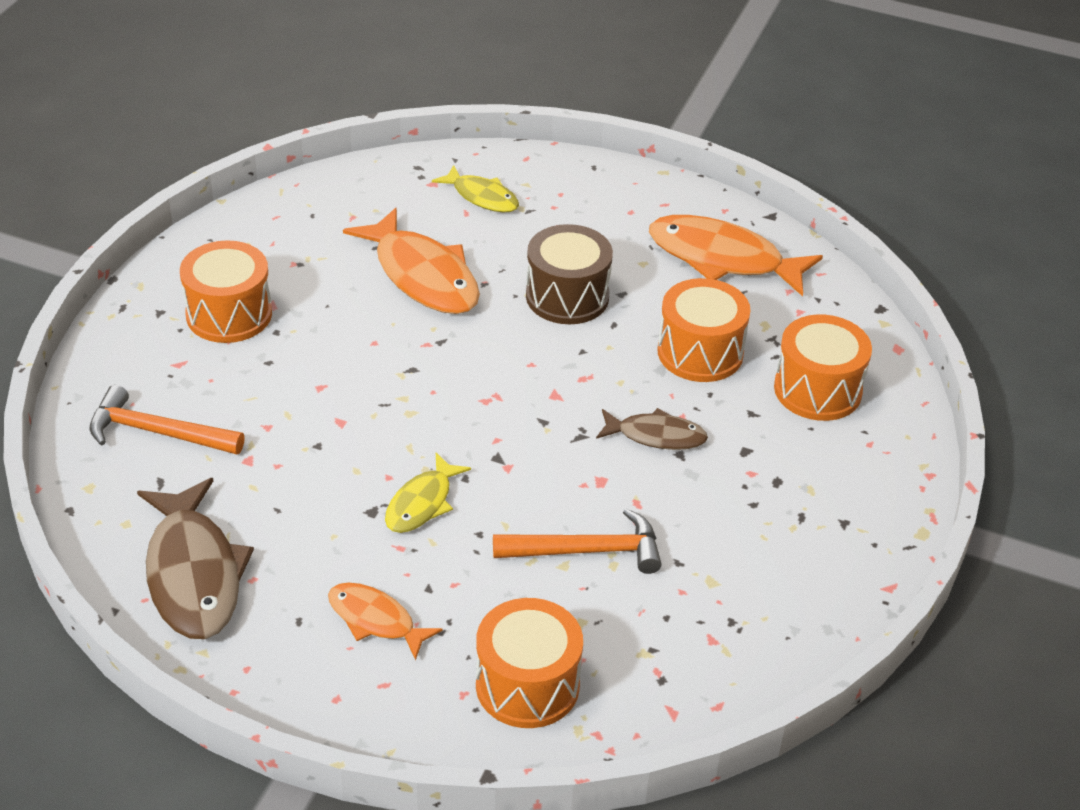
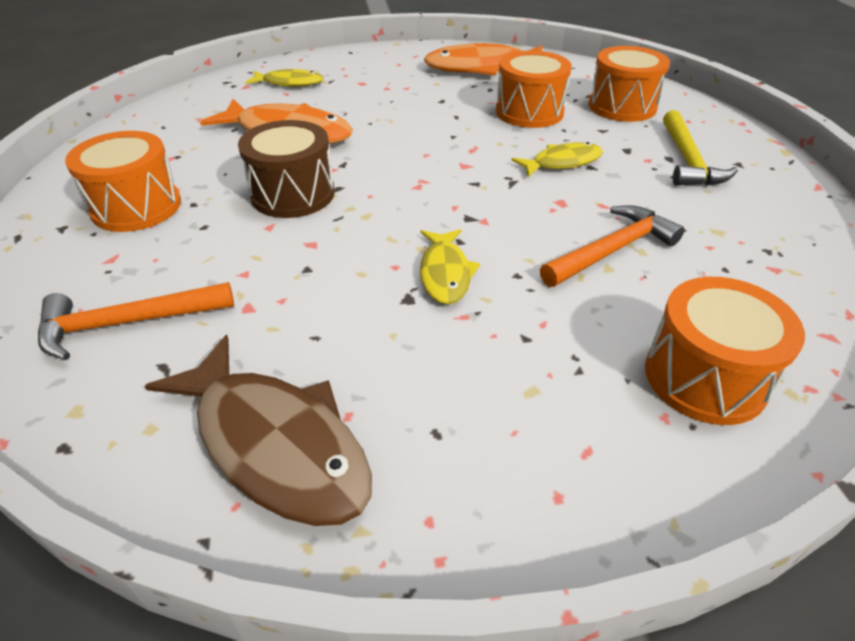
camera: 30 degrees left, 0 degrees up
orange fish [328,583,443,660] -> none
brown drum [526,224,613,324] -> brown drum moved to [238,120,335,218]
brown fish [596,408,708,450] -> yellow fish [511,142,603,177]
none -> yellow hammer [663,110,738,186]

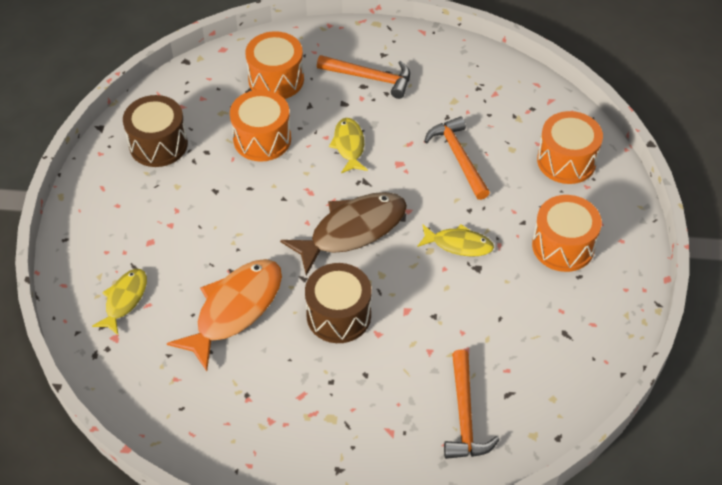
camera: 75 degrees left, 10 degrees up
orange drum [65,131,181,232] -> orange drum moved to [532,195,602,272]
brown fish [145,335,372,526] -> brown fish moved to [280,192,407,276]
orange fish [424,43,543,75] -> brown drum [123,95,188,167]
yellow hammer [663,110,738,186] -> orange hammer [317,55,410,99]

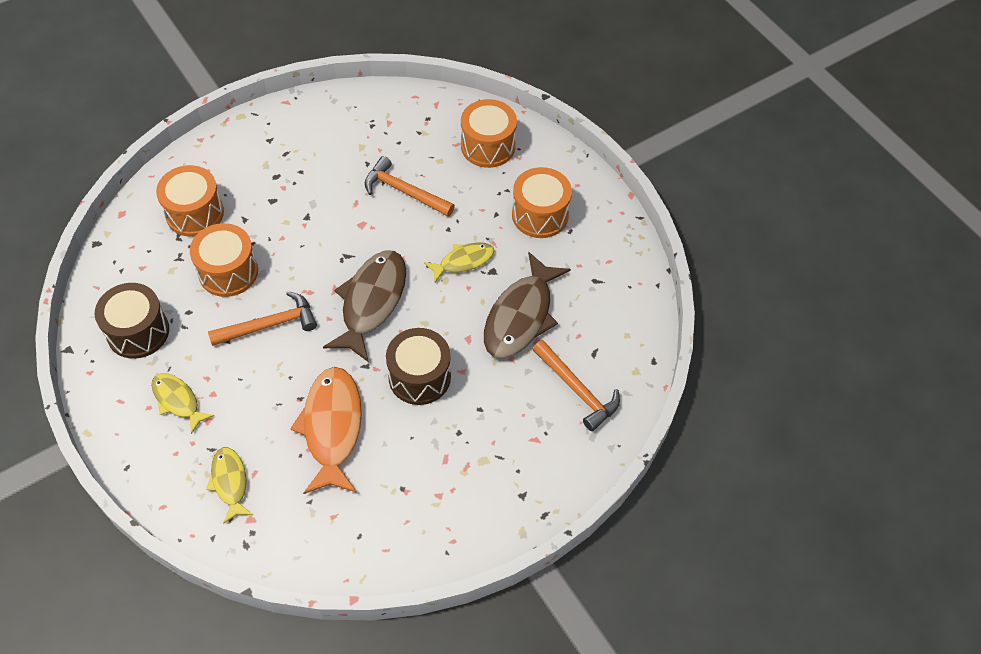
camera: 40 degrees left, 5 degrees up
orange hammer [317,55,410,99] -> orange hammer moved to [208,291,317,346]
yellow fish [329,118,368,173] -> yellow fish moved to [151,373,214,434]
none -> brown fish [484,252,571,359]

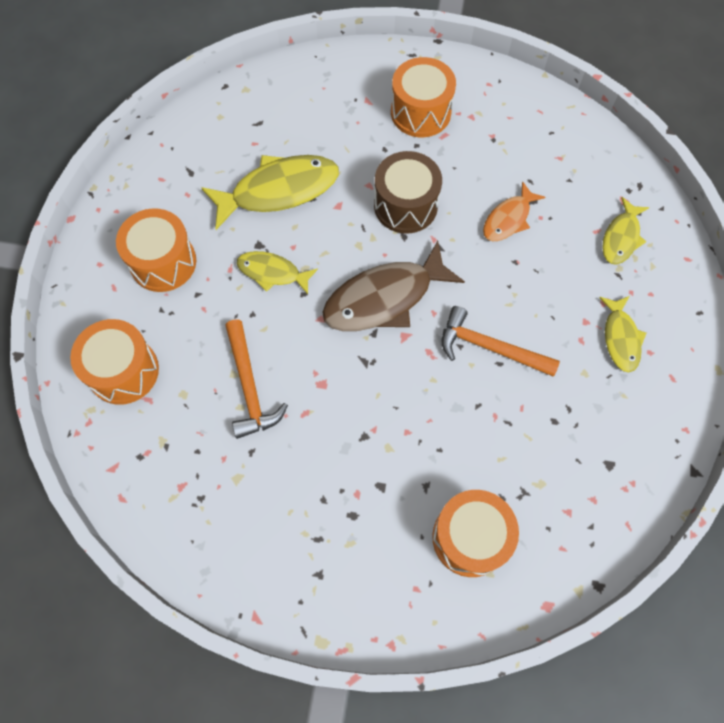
camera: 135 degrees left, 10 degrees up
brown drum [95,283,169,359] -> none
orange drum [190,223,258,297] -> orange drum moved to [391,57,456,137]
orange fish [290,367,362,494] -> orange fish [483,181,546,241], size x0.57
brown fish [484,252,571,359] -> yellow fish [201,155,339,230]
orange hammer [532,340,620,431] -> none

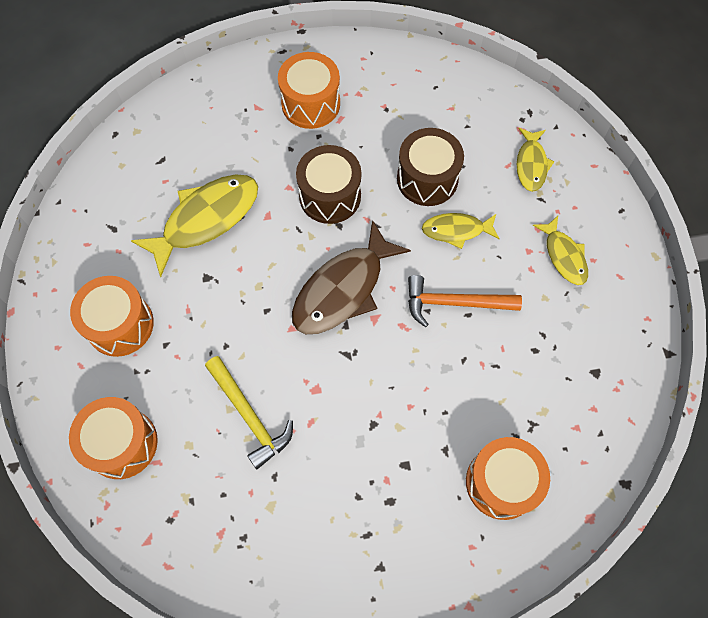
camera: 20 degrees left, 0 degrees up
orange hammer [225,319,288,439] -> yellow hammer [205,356,293,469]
yellow fish [237,251,318,294] -> yellow fish moved to [422,213,500,249]
orange fish [483,181,546,241] -> brown drum [397,128,464,206]

